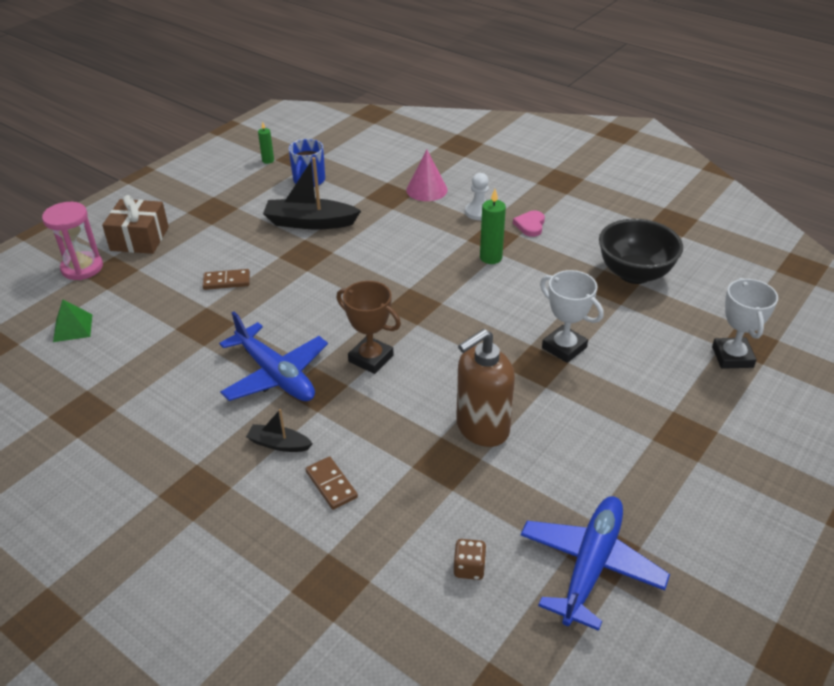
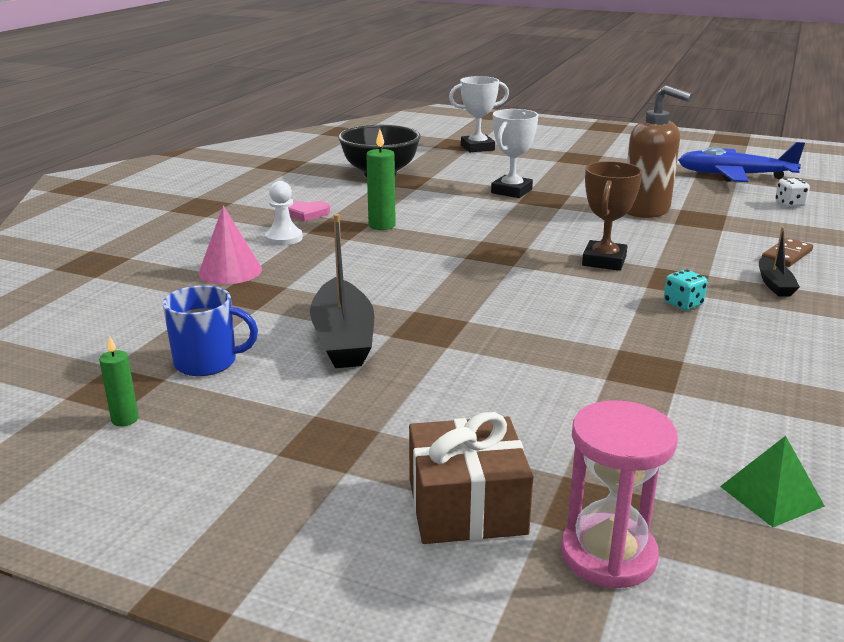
camera: 105 degrees left, 15 degrees down
brown domino [203,269,250,290] -> none
blue plane [219,312,328,401] -> turquoise dice [664,269,707,310]
brown dice [453,539,487,580] -> white dice [775,178,810,207]

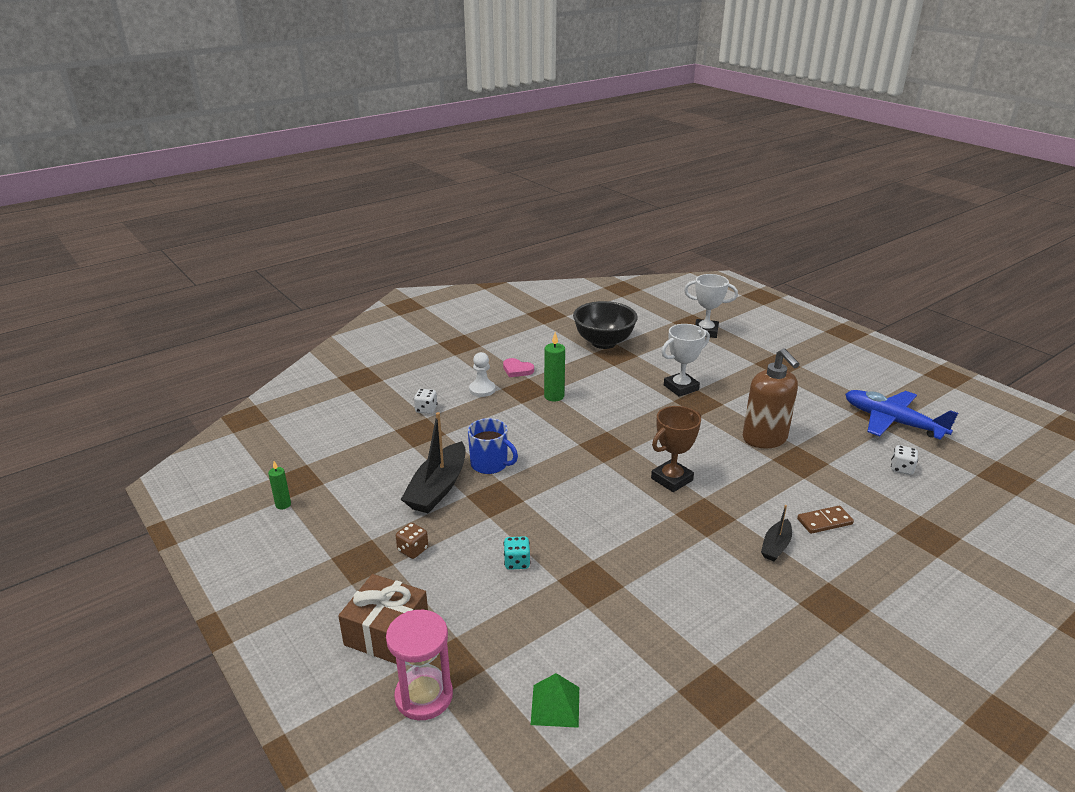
camera: 30 degrees right, 5 degrees up
blue mug [162,285,258,376] -> blue mug moved to [468,418,518,474]
pink cone [199,206,262,284] -> white dice [414,389,437,414]
turquoise dice [664,269,707,310] -> turquoise dice moved to [504,536,530,570]
none -> brown dice [396,523,428,559]

